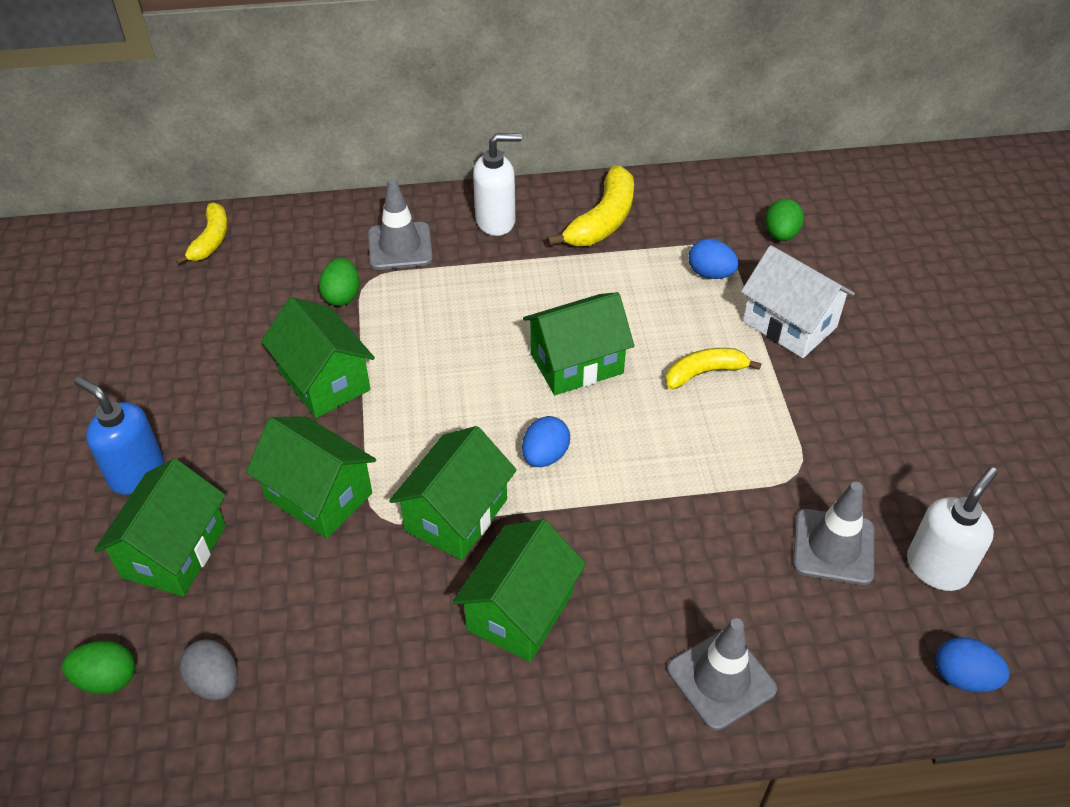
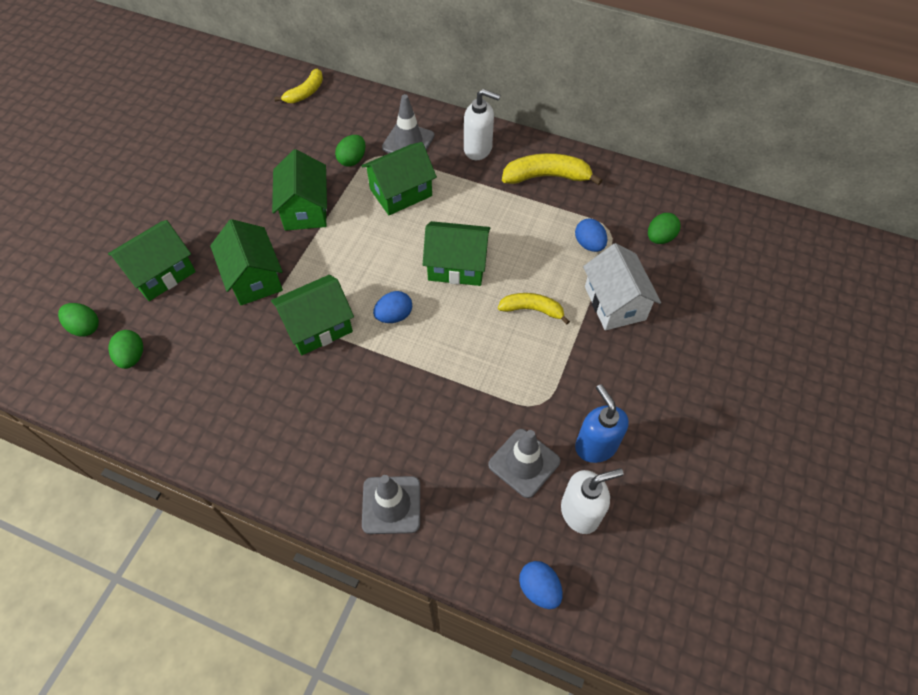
camera: 30 degrees right, 10 degrees up
blue soap dispenser [75,377,164,495] -> blue soap dispenser moved to [575,384,629,463]
grey egg [179,639,238,701] -> green egg [108,330,143,369]
green house [452,519,586,662] -> green house moved to [362,142,437,215]
yellow banana [547,166,634,246] -> yellow banana turned 150 degrees counterclockwise [502,153,602,185]

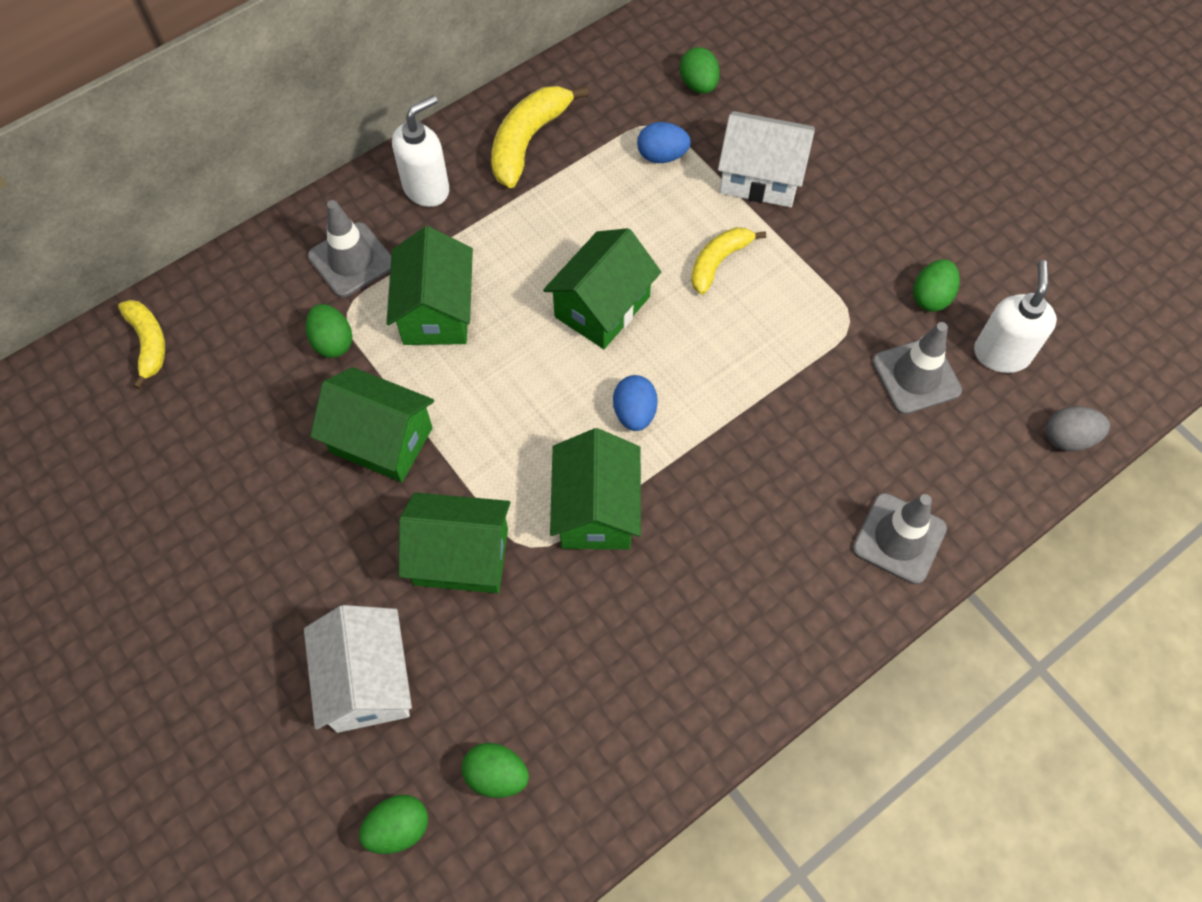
camera: 60 degrees left, 5 degrees up
green house [108,220,196,301] -> white house [304,605,412,733]
blue egg [519,561,563,609] -> grey egg [1046,406,1110,452]
blue soap dispenser [575,384,629,463] -> green egg [913,259,960,312]

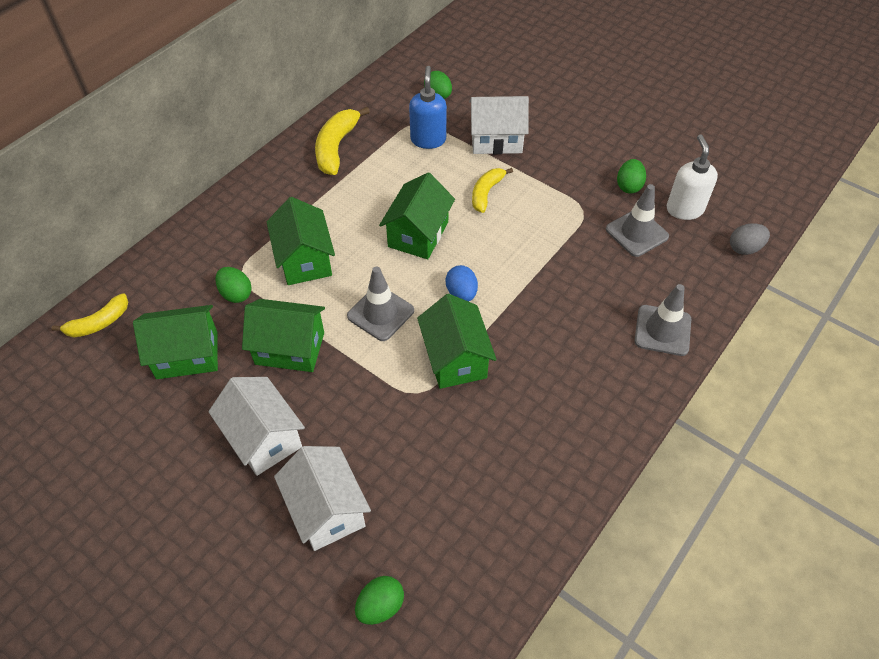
camera: 15 degrees left, 10 degrees down
yellow banana [118,300,165,389] -> yellow banana turned 90 degrees clockwise [51,293,128,337]
grey traffic cone [308,200,391,298] -> grey traffic cone moved to [347,267,414,341]
white soap dispenser [392,95,449,207] -> none
green house [398,492,511,593] -> green house moved to [133,305,218,379]
green egg [462,743,529,798] -> none
blue egg [637,122,691,163] -> blue soap dispenser [409,66,447,149]
none -> white house [209,377,305,476]

